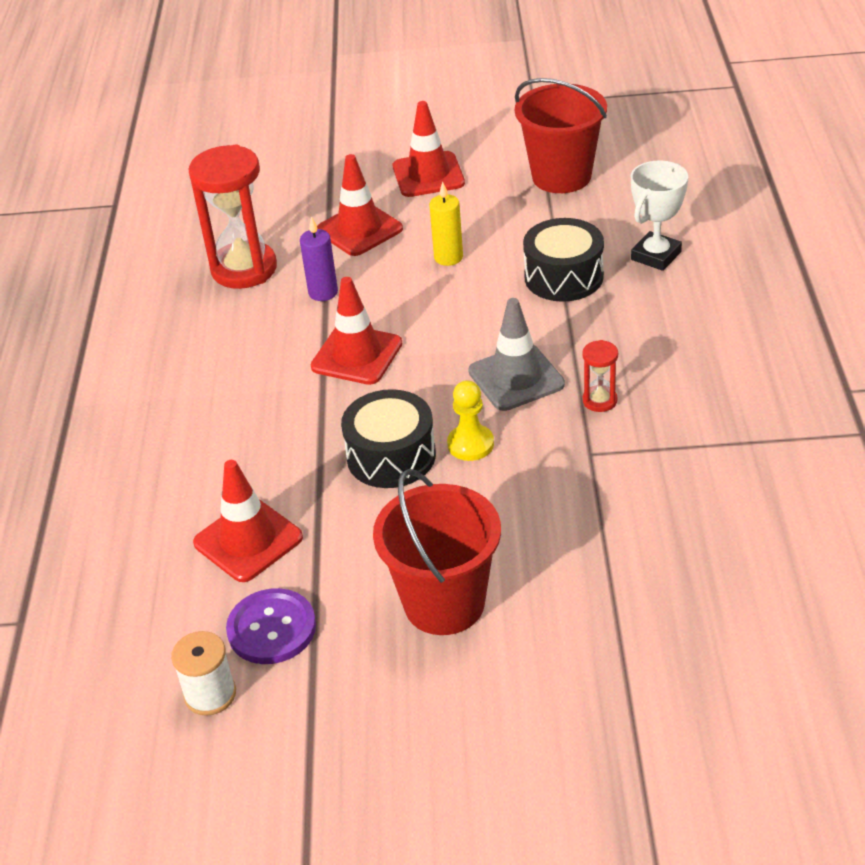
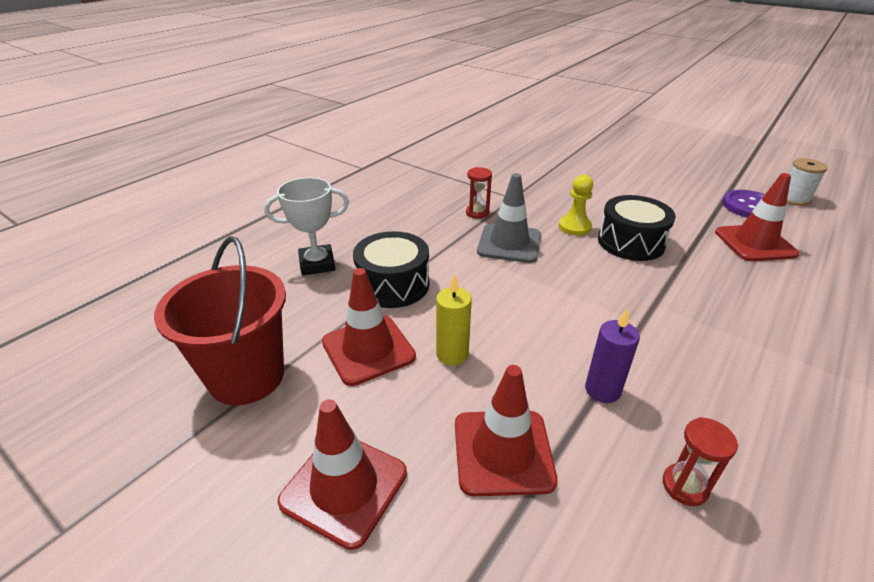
camera: 145 degrees left, 5 degrees down
red hourglass [188,145,277,289] -> red hourglass [663,417,738,506], size x0.46
red traffic cone [311,277,402,385] -> red traffic cone moved to [322,268,416,386]
red bucket [373,469,501,635] -> none

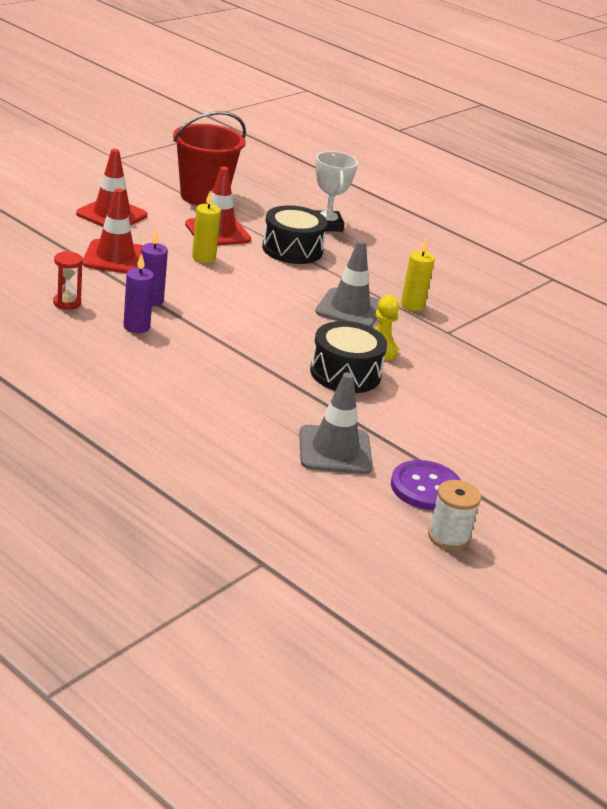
camera: 90 degrees right, 5 degrees down
red hourglass [466,167,492,219] -> yellow candle [401,238,435,311]
red traffic cone [715,173,799,261] -> grey traffic cone [299,372,373,474]
none -> purple candle [123,254,154,333]

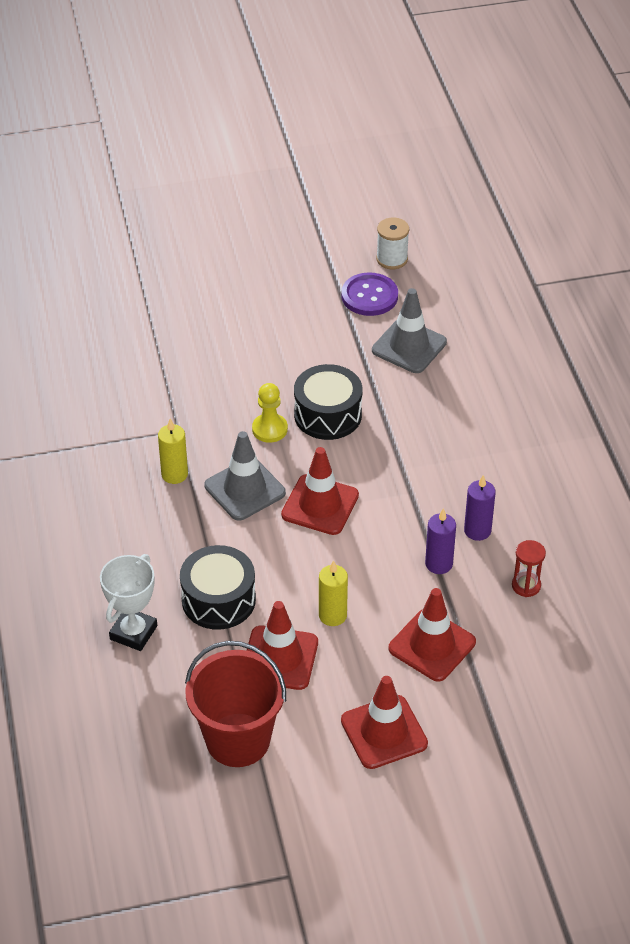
camera: 140 degrees left, 15 degrees up
none -> red traffic cone [281,447,359,535]

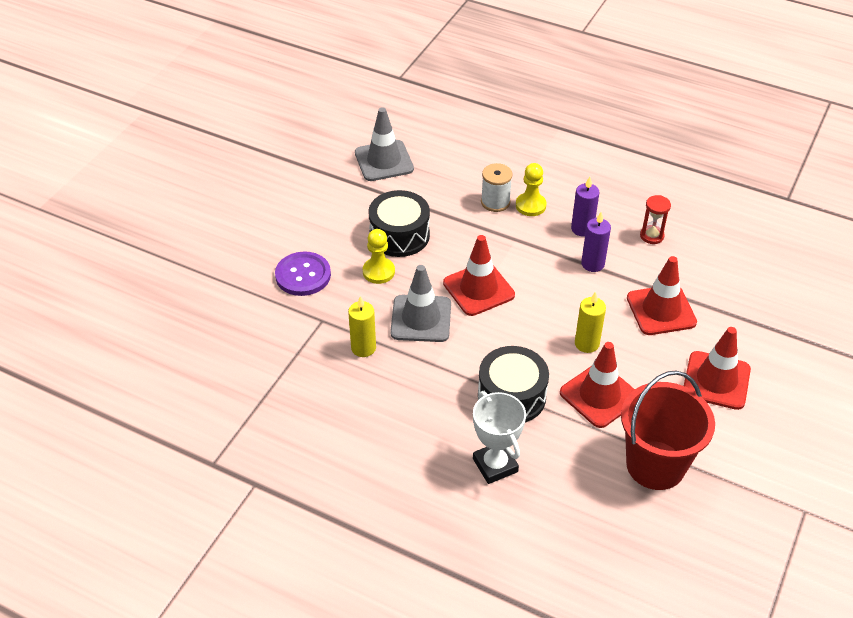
camera: 50 degrees left, 0 degrees up
purple button [341,272,398,316] -> purple button moved to [275,252,331,296]
white spool [376,218,409,269] -> white spool moved to [481,163,513,212]
none -> yellow pawn [516,163,547,216]

